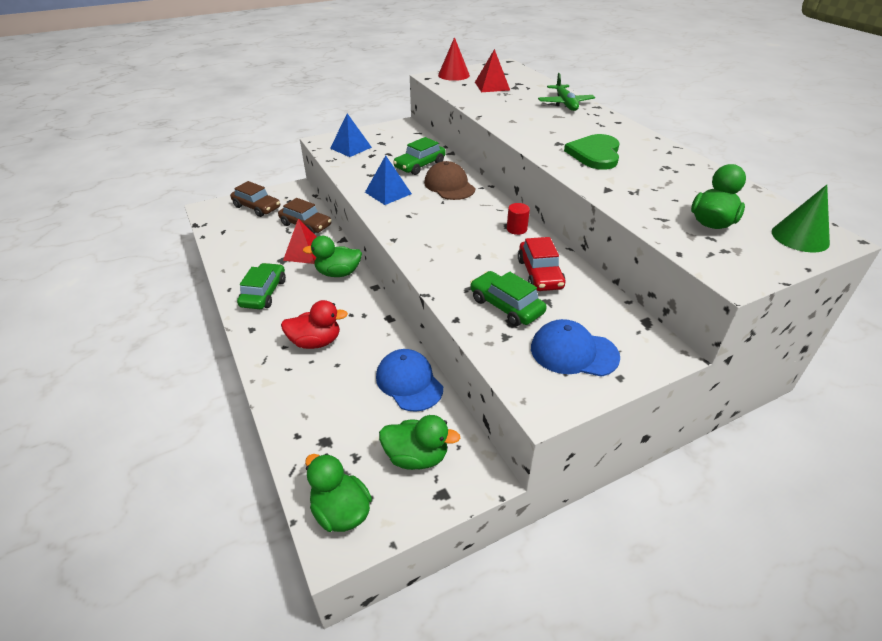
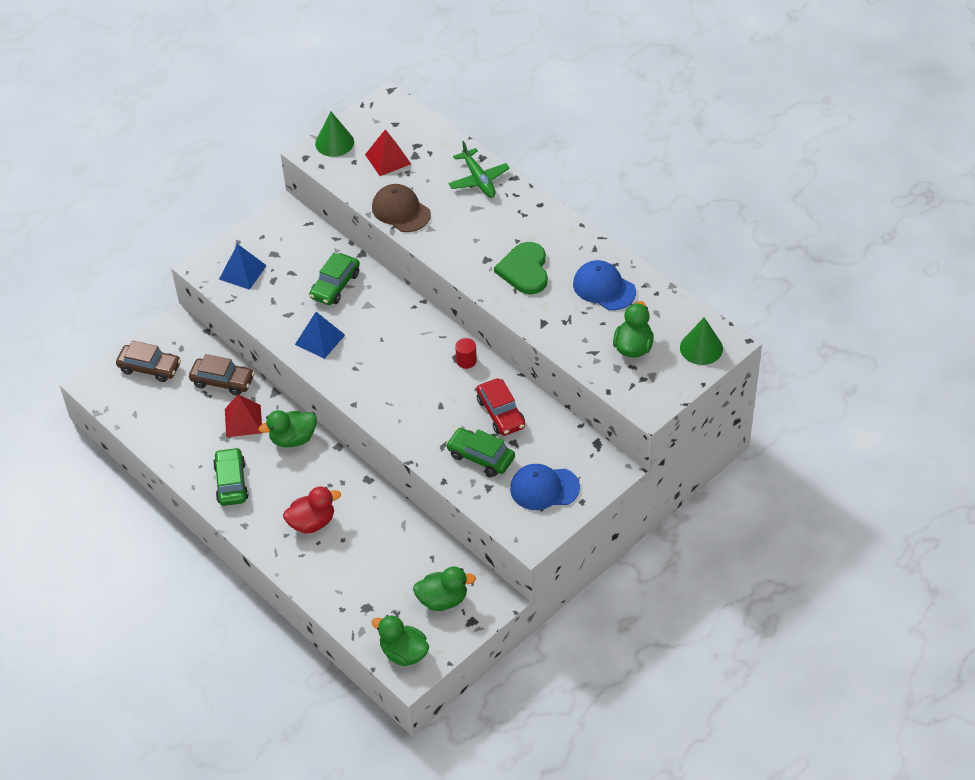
camera: 15 degrees left, 10 degrees up
blue cap [376,349,443,412] -> blue cap moved to [573,260,636,310]
brown cap [424,161,475,200] -> brown cap moved to [372,184,431,232]
red cone [438,37,470,81] -> green cone [315,111,354,157]

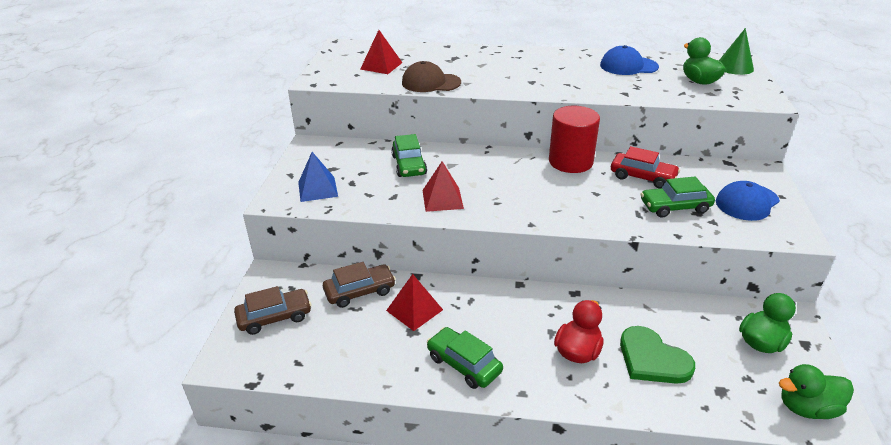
camera: 40 degrees left, 15 degrees down
green duck [259,410,317,447] -> none
blue pyramid [295,312,345,359] -> red pyramid [422,161,464,212]
green cone [315,111,354,157] -> none
green plane [449,141,510,198] -> none
red cylinder [455,338,477,369] -> red cylinder [549,106,600,173], size x2.28
green heart [494,242,548,294] -> green heart moved to [620,326,695,384]

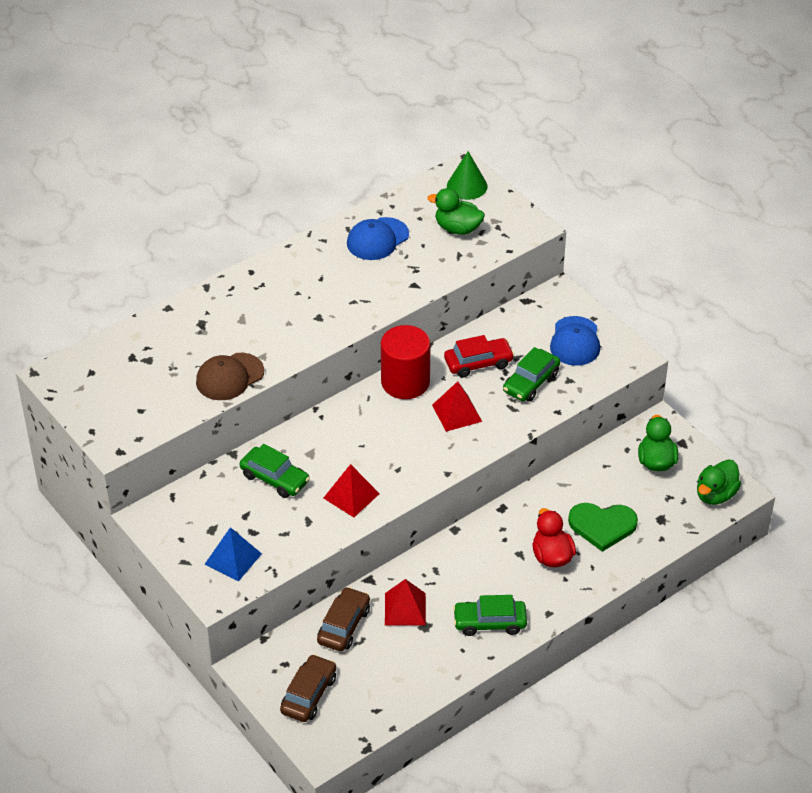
camera: 45 degrees left, 10 degrees up
red pyramid [360,30,402,74] -> red pyramid moved to [432,381,482,432]

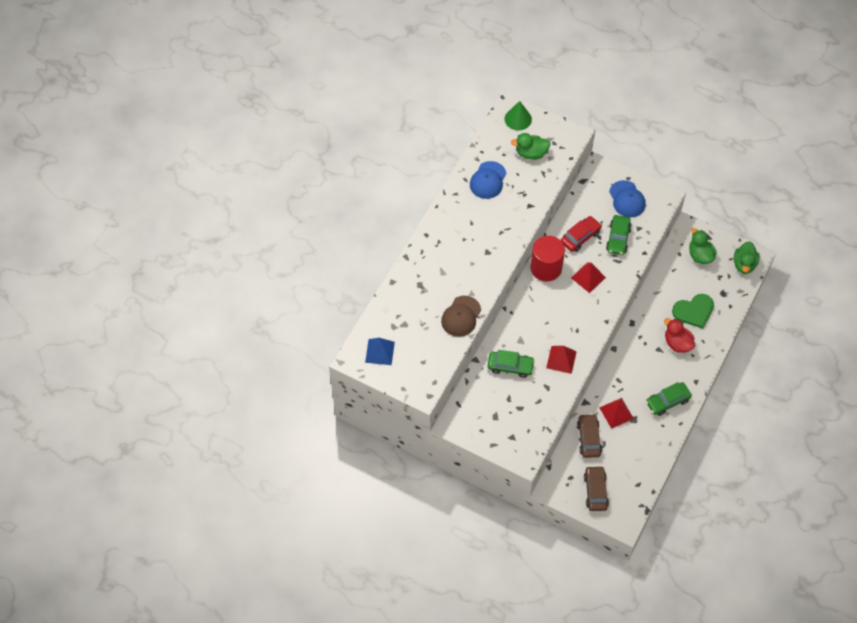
camera: 25 degrees left, 15 degrees up
blue pyramid [205,527,262,581] -> blue pyramid moved to [365,338,395,365]

